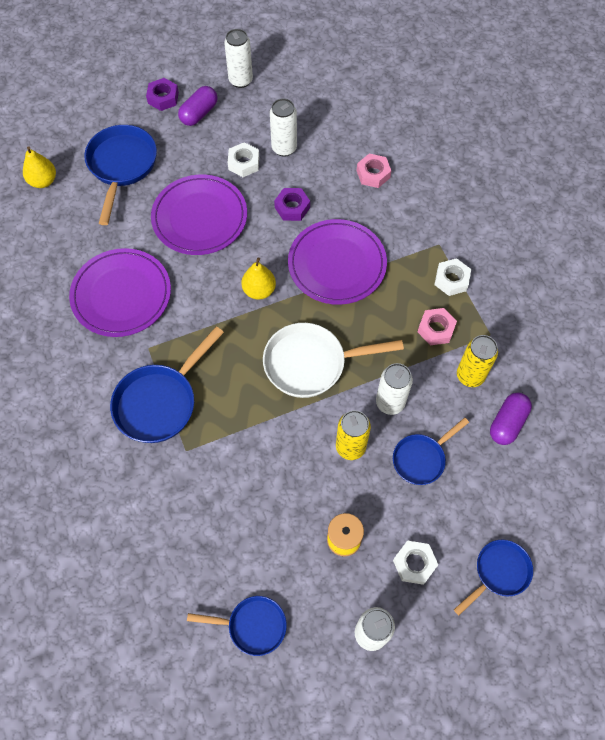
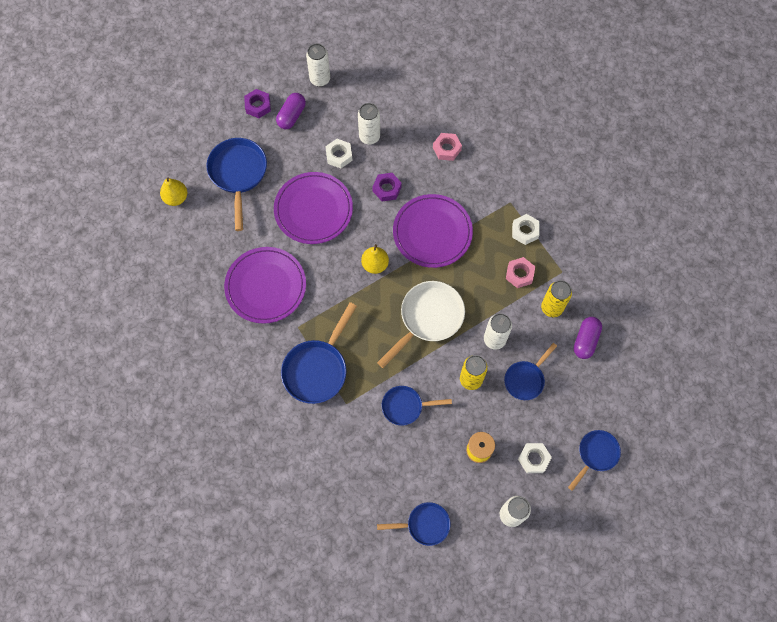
camera: 10 degrees left, 5 degrees up
white pan [263,323,404,398] -> white pan turned 150 degrees clockwise [377,281,465,368]
none -> blue pan [382,386,452,425]

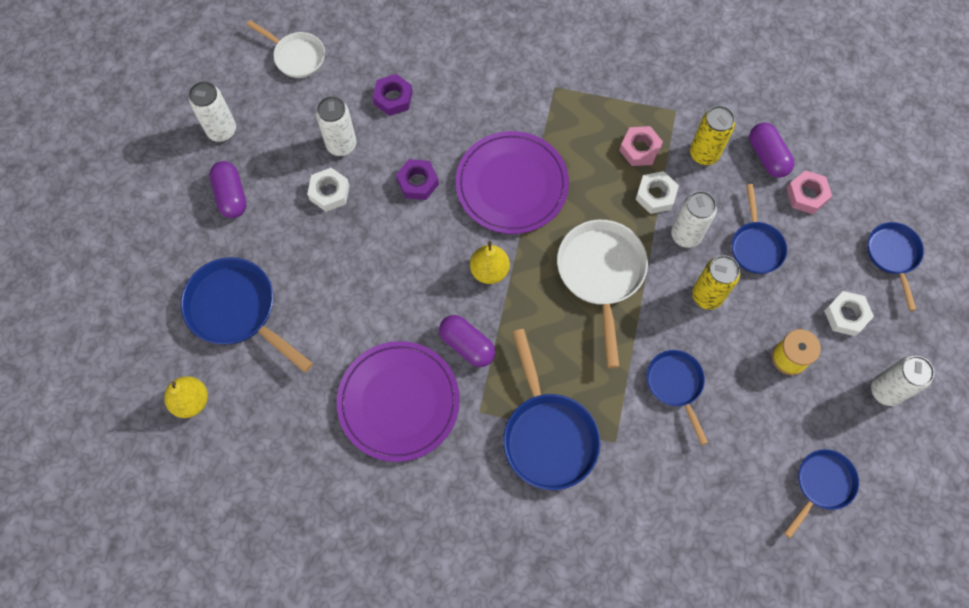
camera: 45 degrees left, 0 degrees up
purple nut [244,89,271,118] -> purple nut moved to [373,74,413,116]
purple plate [274,172,353,244] -> none
blue pan [382,386,452,425] -> blue pan turned 120 degrees clockwise [646,350,708,445]
pink nut [433,133,462,161] -> pink nut moved to [786,170,832,214]
white nut [512,214,540,245] -> white nut moved to [635,171,679,214]
none -> white pan [247,20,325,78]
none -> purple capsule [439,315,496,367]

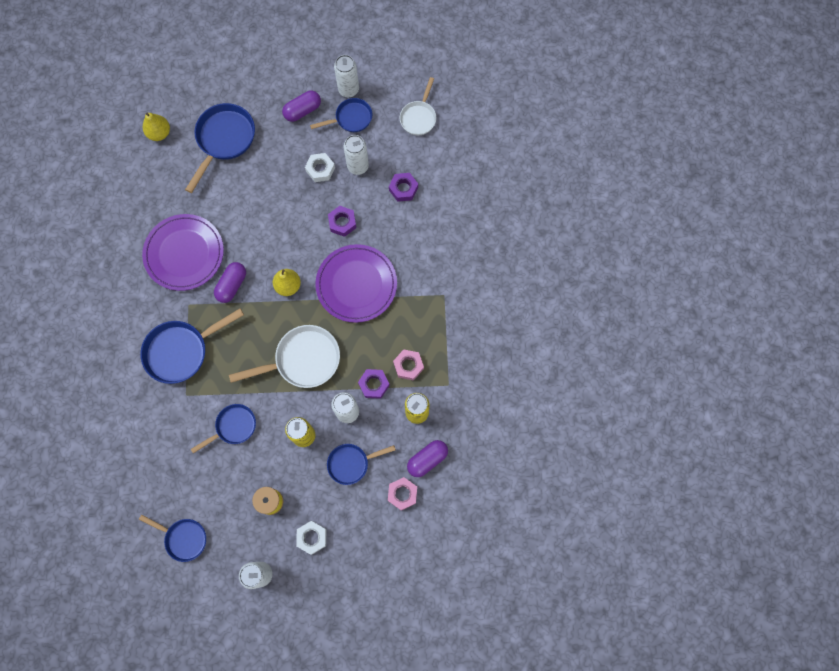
camera: 75 degrees right, 5 degrees up
white nut [635,171,679,214] -> purple nut [358,369,390,399]
blue pan [867,222,924,311] -> blue pan moved to [310,98,372,132]

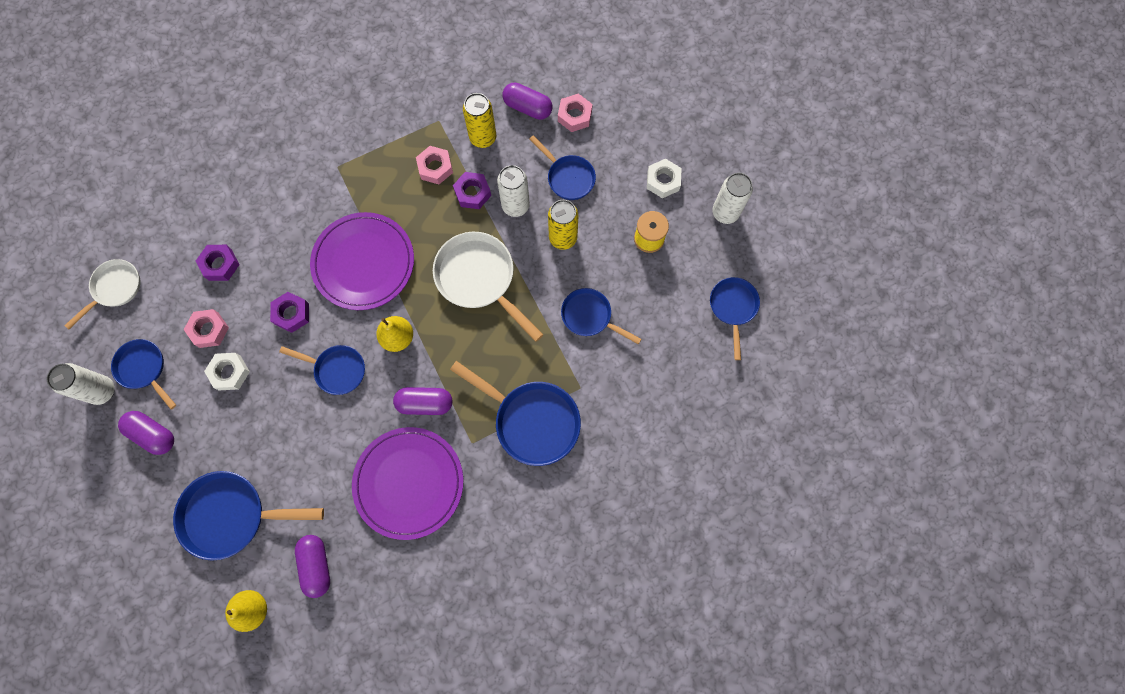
camera: 115 degrees left, 0 degrees up
white can [344,135,369,175] -> pink nut [184,309,229,348]
white pan [400,77,436,135] -> white pan turned 45 degrees counterclockwise [64,259,140,329]
none -> blue pan [279,345,365,395]
none -> purple capsule [295,535,330,598]

